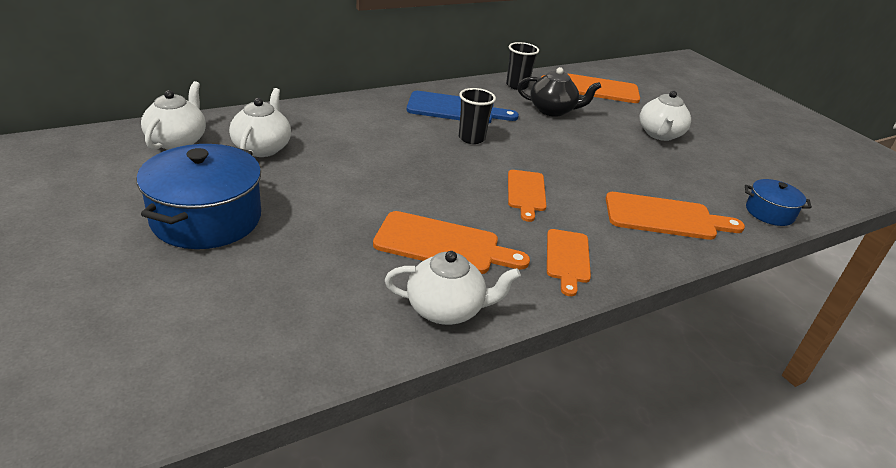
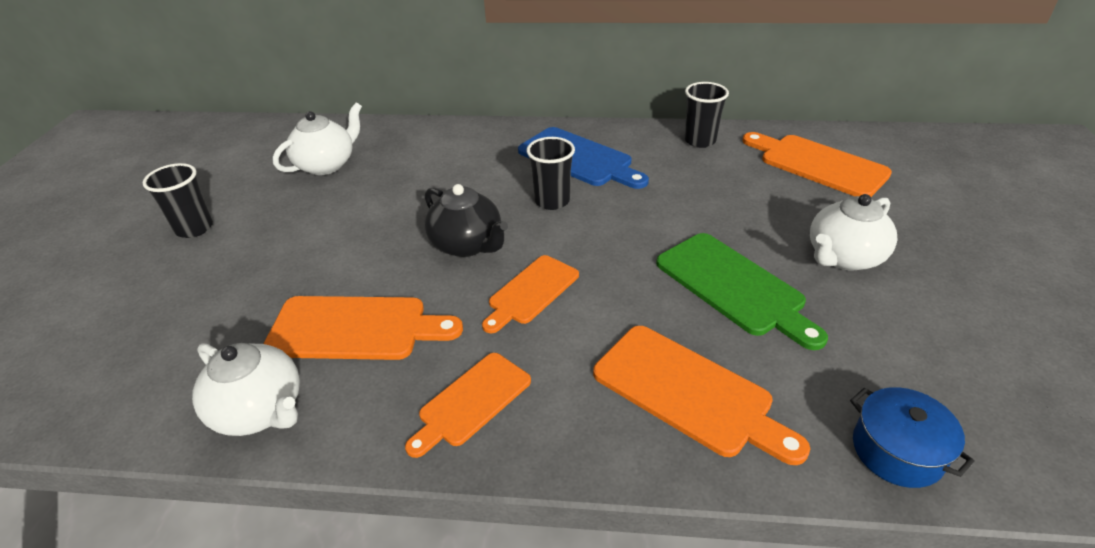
camera: 40 degrees right, 5 degrees up
blue pot [136,144,261,249] -> black cup [142,163,213,238]
white teapot [141,81,206,150] -> none
orange cutting board [373,211,530,274] -> orange cutting board turned 45 degrees counterclockwise [264,296,463,360]
black teapot [518,67,601,117] -> black teapot moved to [424,184,508,257]
none -> green cutting board [656,233,828,350]

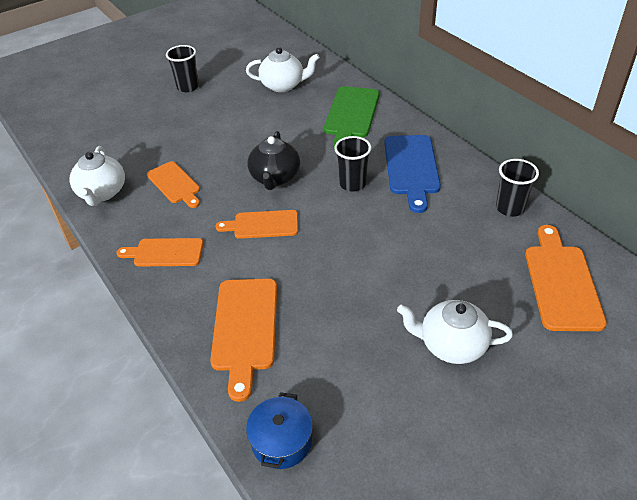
camera: 50 degrees right, 5 degrees up
orange cutting board [264,296,463,360] -> orange cutting board [147,161,200,208], size x0.66
green cutting board [656,233,828,350] -> green cutting board moved to [324,86,380,148]

